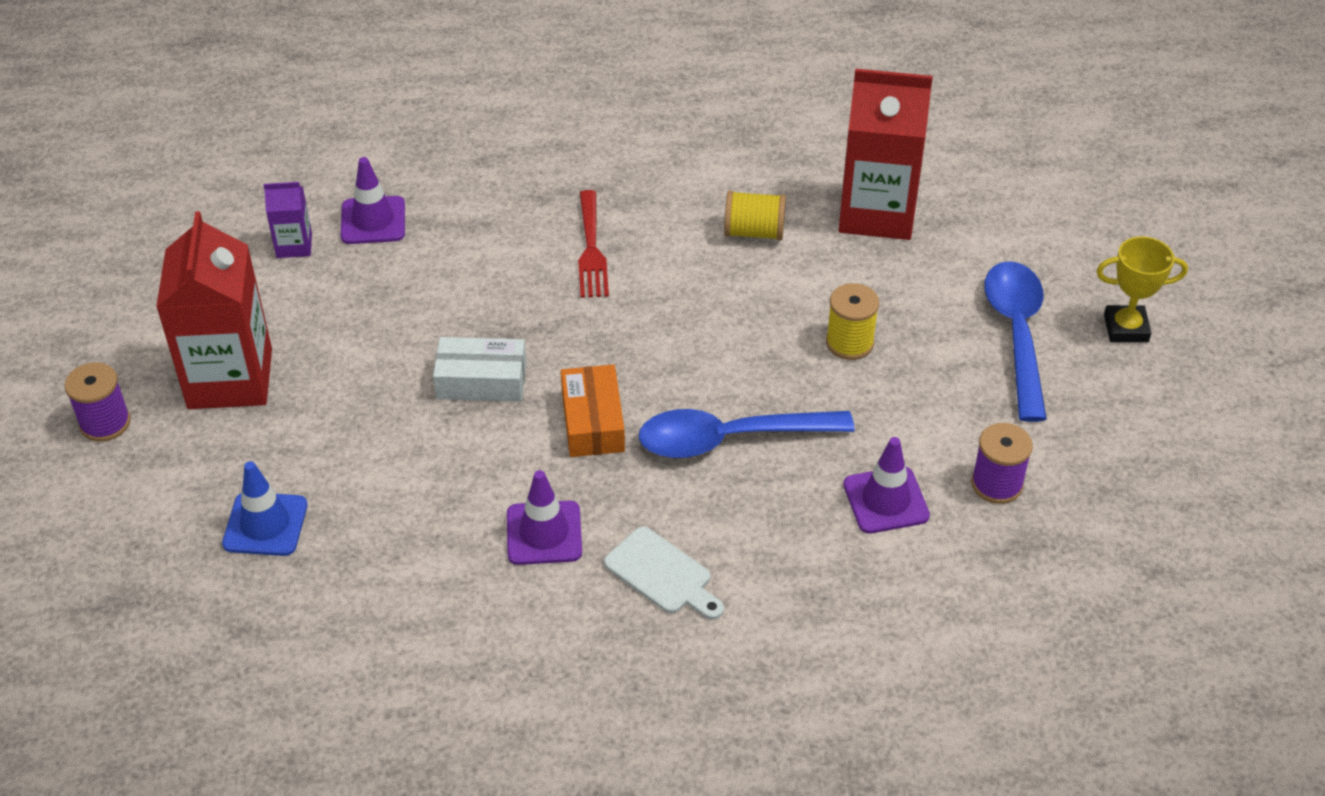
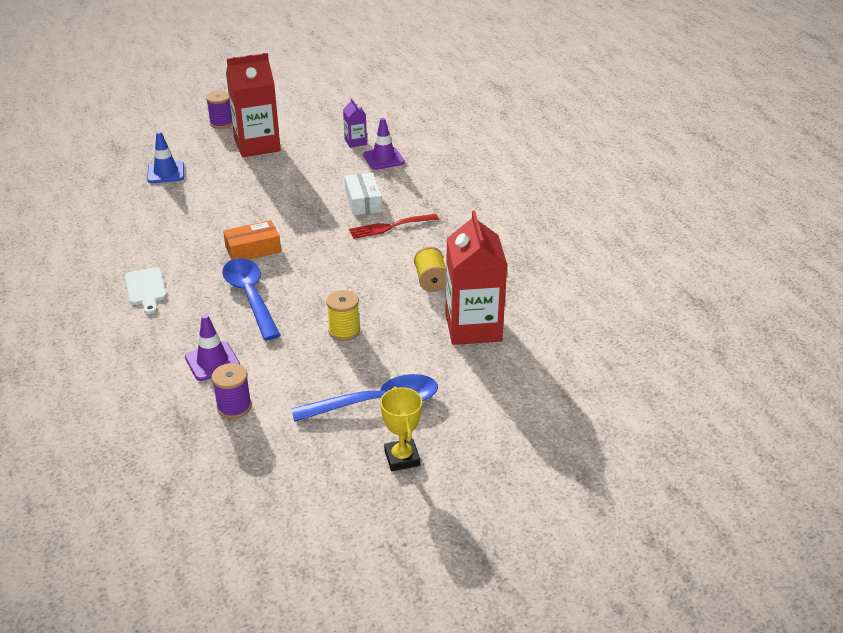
camera: 75 degrees right, 10 degrees down
white box [433,337,526,402] -> white box moved to [345,173,382,215]
purple traffic cone [507,470,582,565] -> none
white cutting board [604,526,724,620] -> white cutting board turned 45 degrees counterclockwise [125,267,167,314]

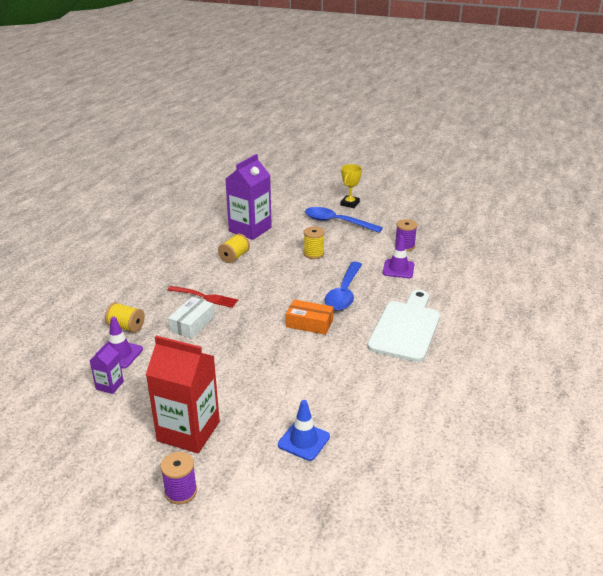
camera: 140 degrees left, 5 degrees down
white cutting board [125,267,167,314] -> white cutting board [367,290,440,362], size x1.95
red carton [446,211,507,345] -> purple carton [226,154,272,240]
none -> yellow spool [105,302,145,333]

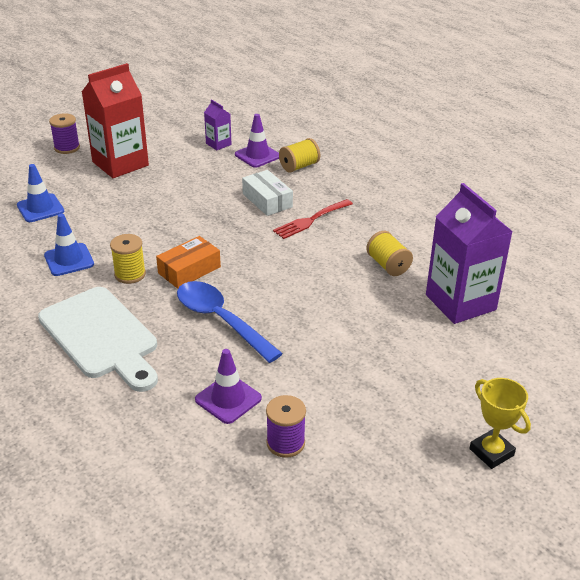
camera: 120 degrees right, 5 degrees up
yellow spool [304,227,325,259] -> yellow spool moved to [110,234,146,284]
blue spoon [305,207,383,233] -> none
none -> blue traffic cone [44,213,94,276]

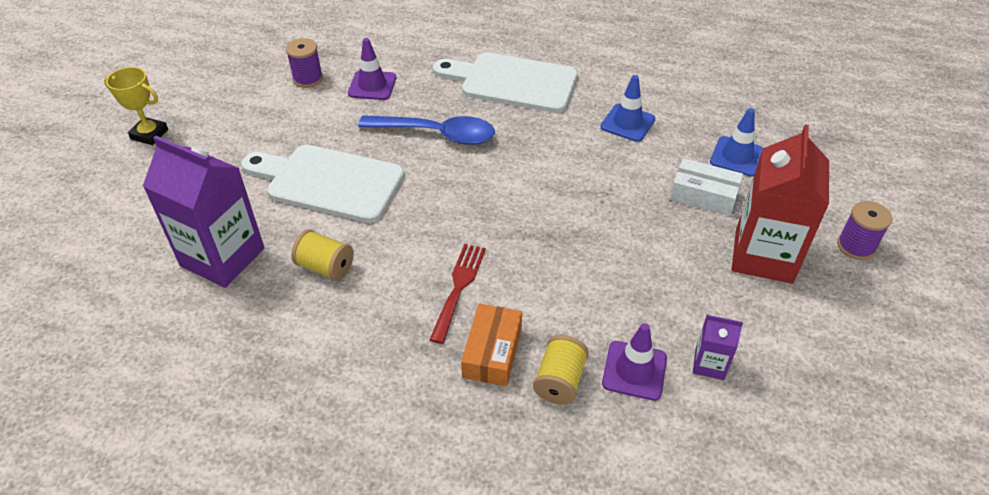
camera: 145 degrees right, 10 degrees up
yellow spool [110,234,146,284] -> none
orange box [156,236,221,289] -> orange box moved to [461,304,522,386]
white box [242,170,293,216] -> white box moved to [670,158,743,216]
none -> white cutting board [241,145,404,223]

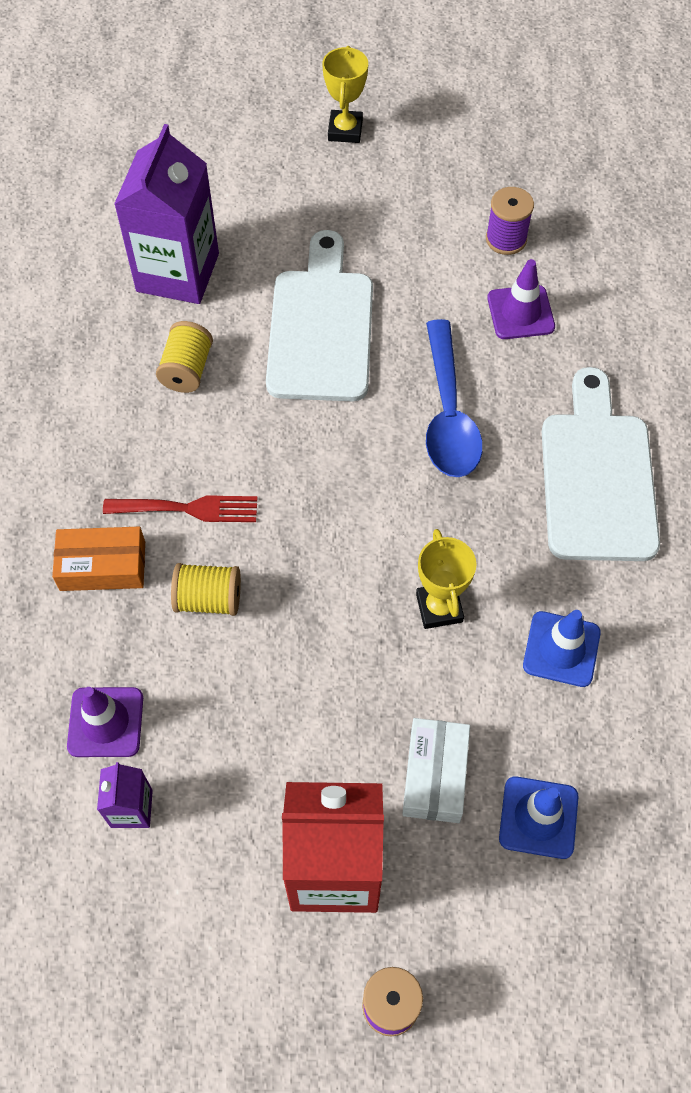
camera: 75 degrees right, 15 degrees up
yellow spool [533,335,589,405] -> yellow spool moved to [171,563,241,616]
none -> yellow trophy [416,529,477,629]

